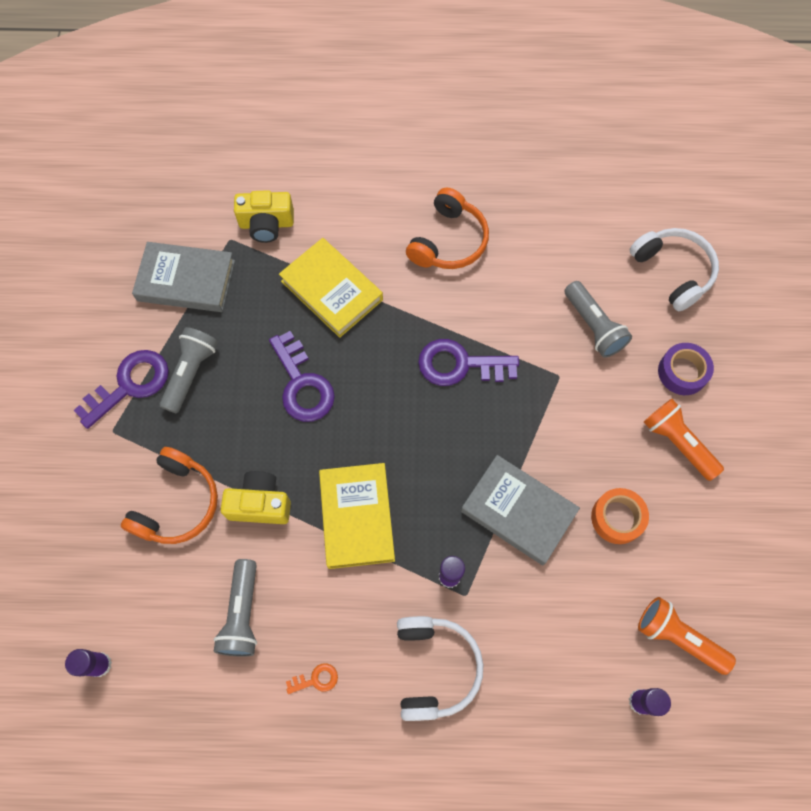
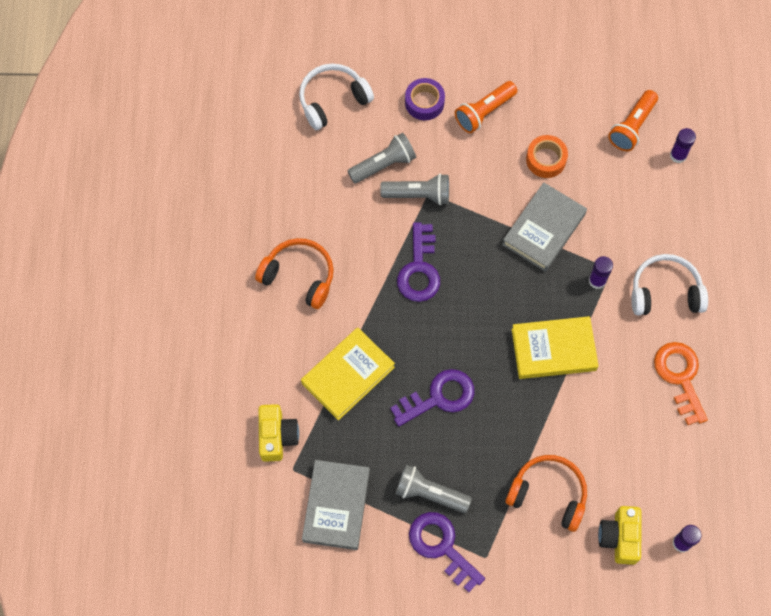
camera: 90 degrees left, 0 degrees up
grey flashlight [213,559,257,657] -> grey flashlight moved to [380,174,449,205]
yellow camera [221,471,291,524] -> yellow camera moved to [598,506,641,565]
orange key [286,663,338,694] -> orange key [654,342,708,425], size x2.19

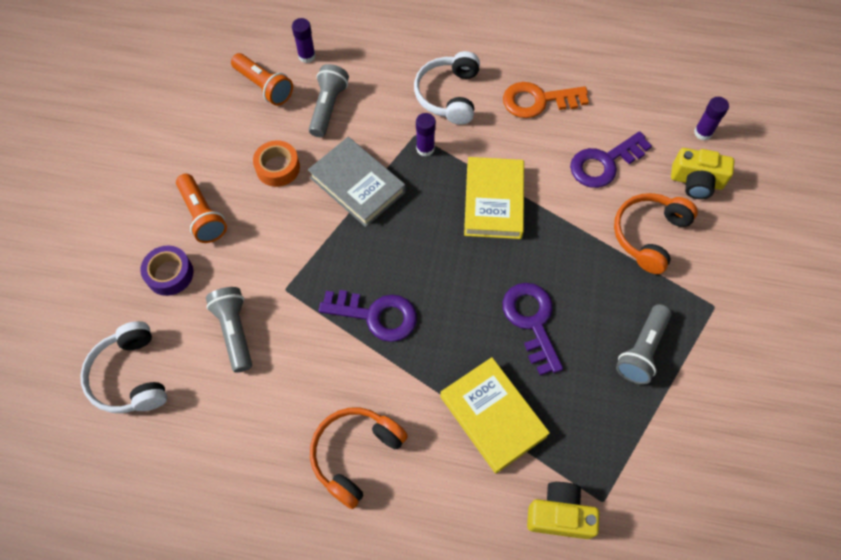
camera: 80 degrees left, 5 degrees down
grey book [302,460,370,550] -> none
grey flashlight [380,174,449,205] -> grey flashlight moved to [309,64,349,137]
purple key [409,512,485,592] -> purple key moved to [570,131,652,188]

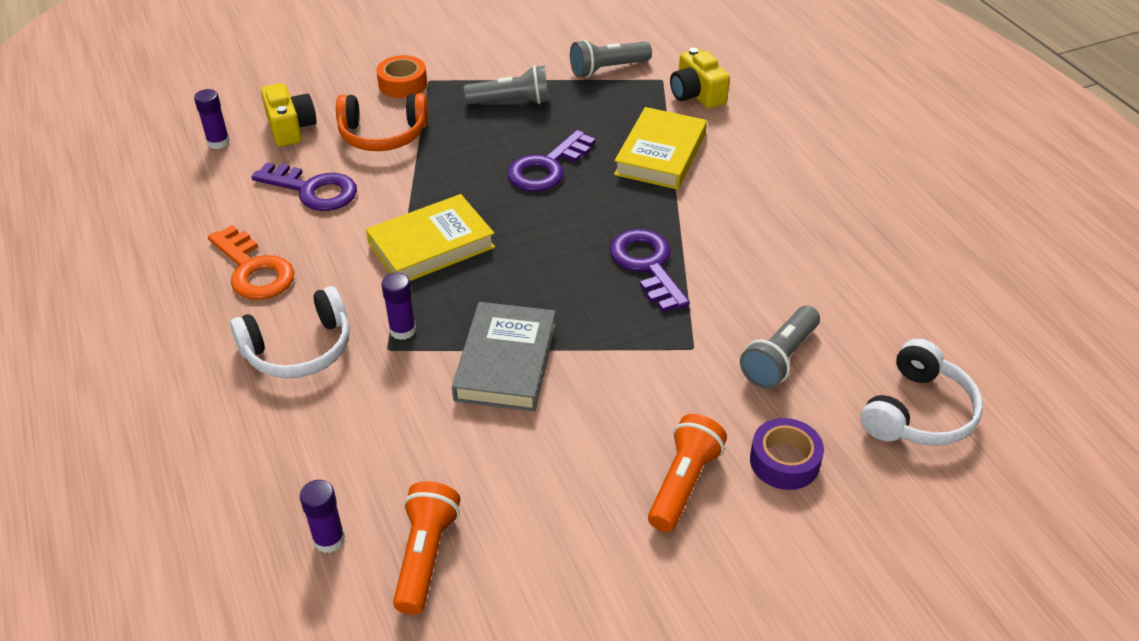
camera: 125 degrees left, 20 degrees down
orange tape [253,140,300,187] -> orange tape moved to [376,55,427,98]
grey flashlight [309,64,349,137] -> grey flashlight moved to [570,40,652,78]
orange headphones [310,407,408,509] -> none

